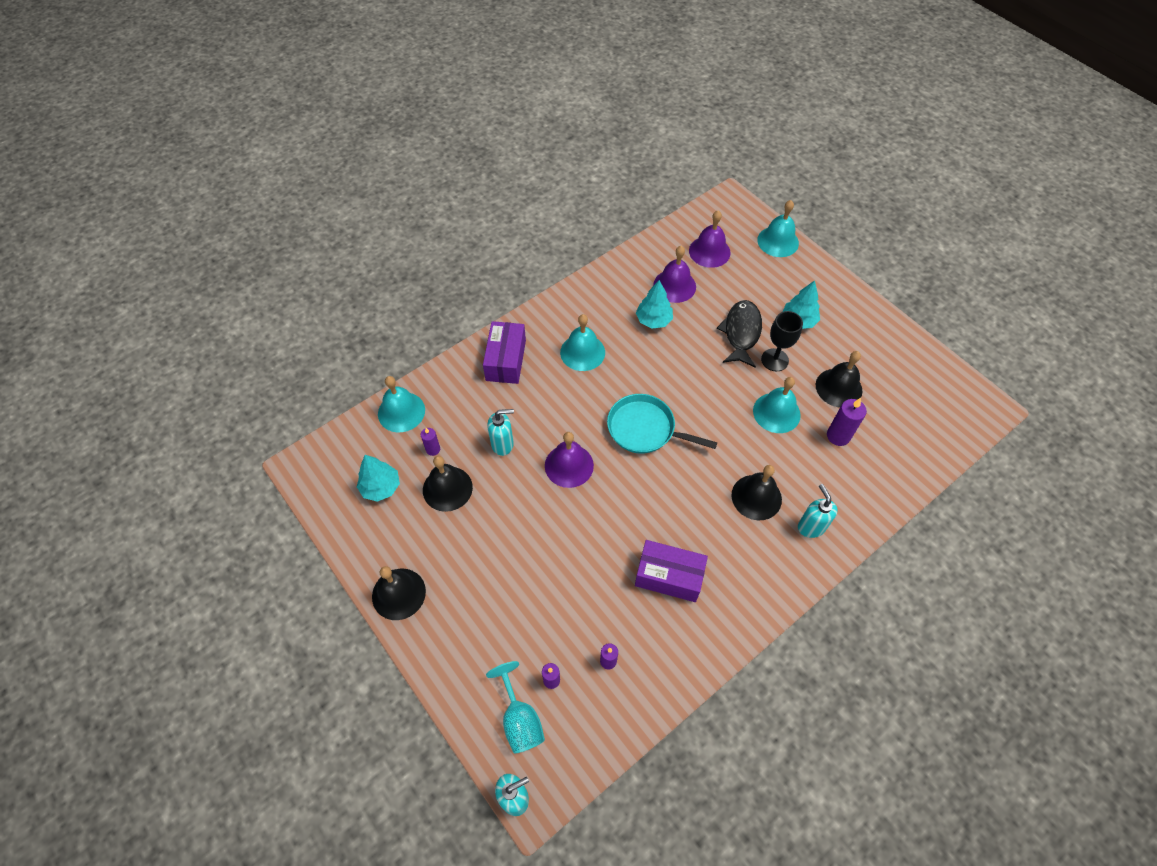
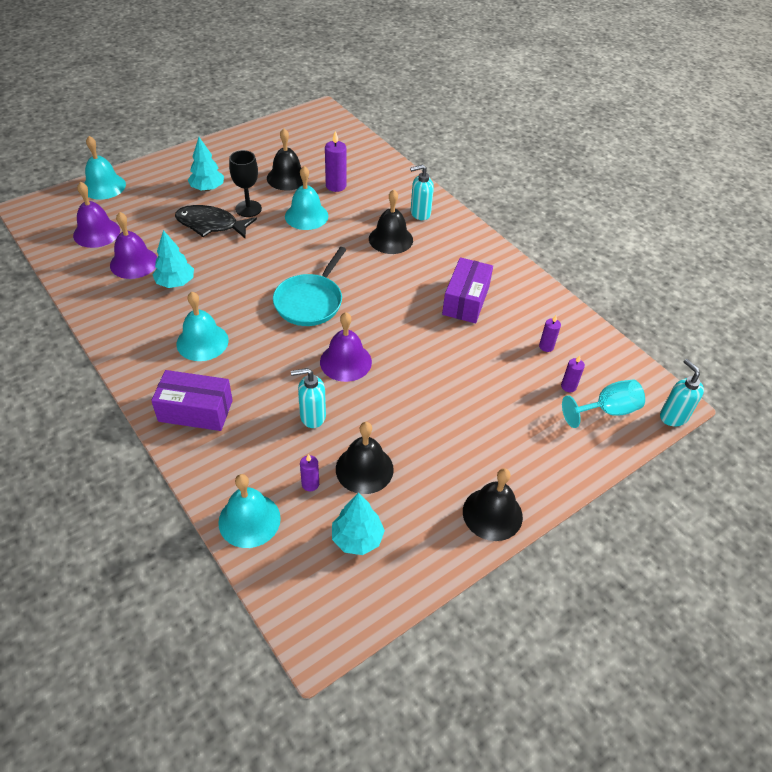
camera: 90 degrees left, 10 degrees down
turquoise soap dispenser [487,409,514,456] -> turquoise soap dispenser turned 90 degrees counterclockwise [291,368,326,428]

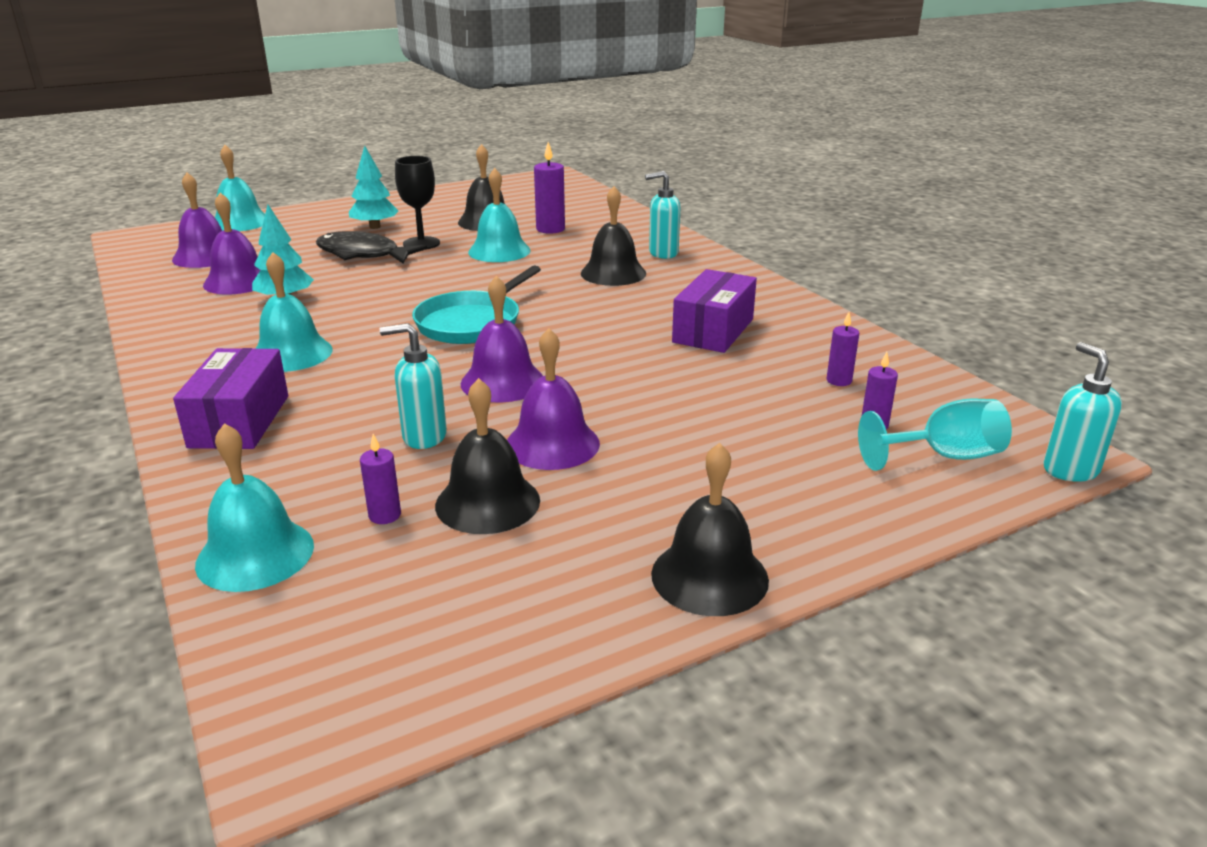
camera: 10 degrees right, 20 degrees down
purple box [151,370,233,431] -> purple box turned 75 degrees clockwise [173,348,288,449]
turquoise tree [332,493,385,555] -> none
none -> purple bell [507,328,600,470]

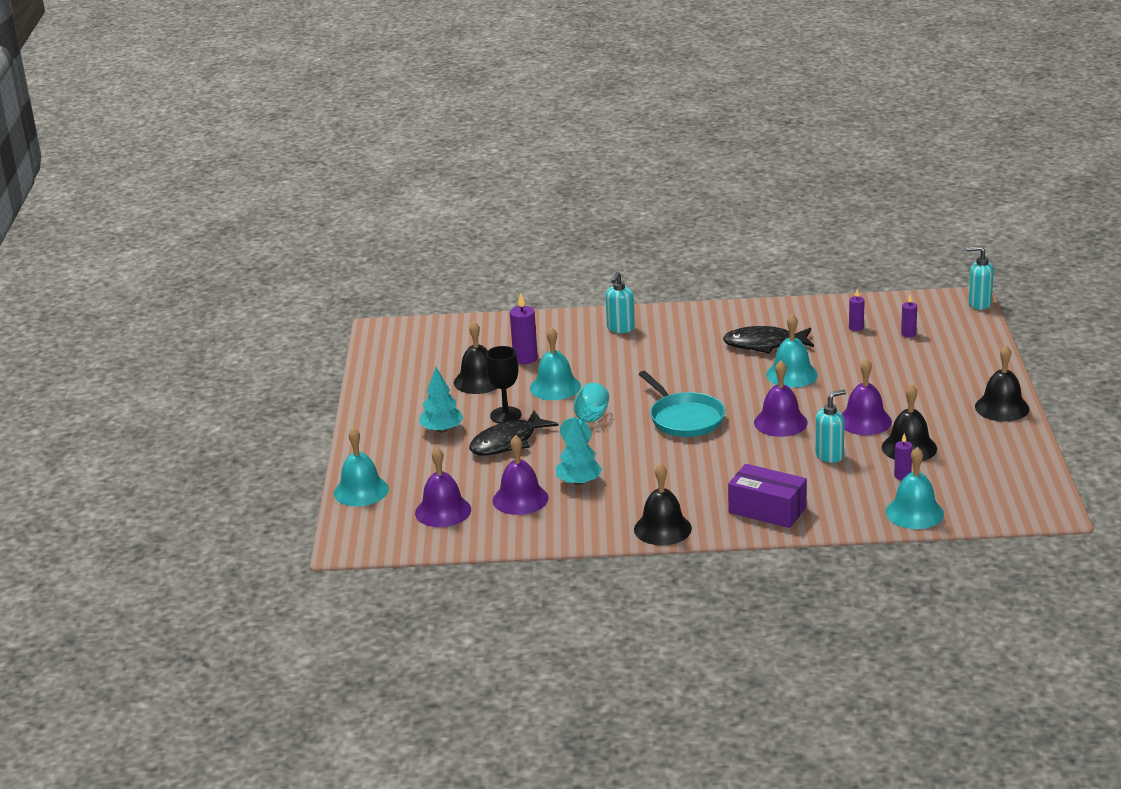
camera: 60 degrees left, 0 degrees up
turquoise bell [256,252,333,372] -> turquoise bell moved to [766,314,818,388]
turquoise soap dispenser [379,323,447,449] -> turquoise soap dispenser turned 150 degrees counterclockwise [815,389,846,463]
black bell [581,186,646,286] -> black bell moved to [634,463,692,545]
purple box [672,269,757,353] -> black fish [723,326,814,354]
turquoise goblet [858,399,1012,471] -> turquoise goblet moved to [560,383,609,441]

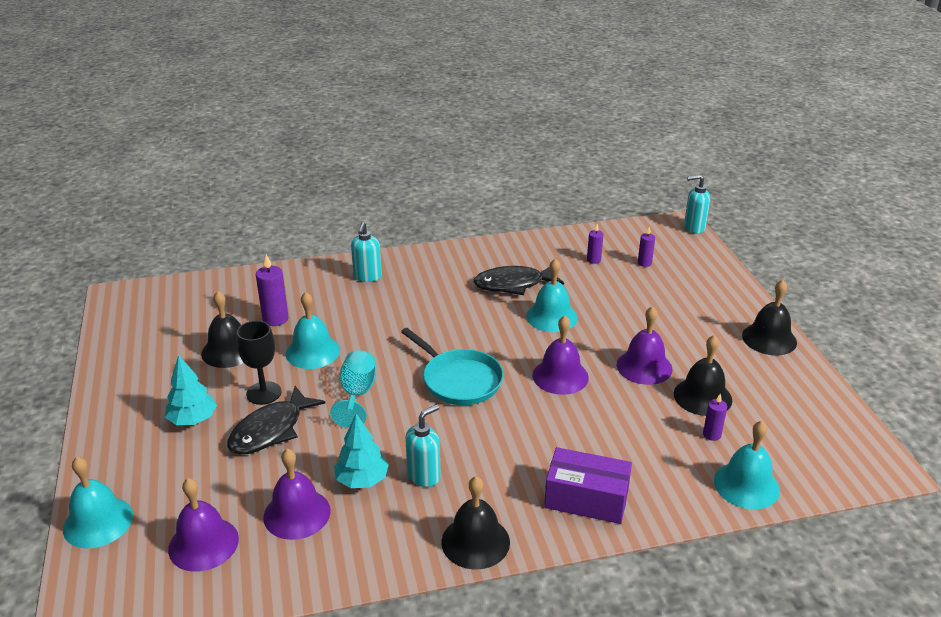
camera: 15 degrees left, 5 degrees up
turquoise soap dispenser [815,389,846,463] -> turquoise soap dispenser moved to [405,404,441,487]

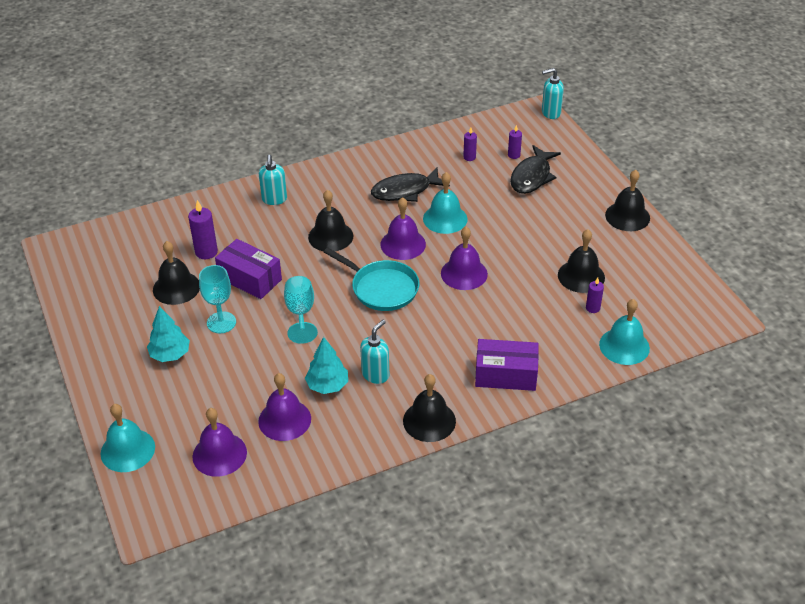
camera: 10 degrees left, 10 degrees up
black fish [227,386,325,454] -> black fish moved to [510,145,561,194]
black goblet [237,321,281,405] -> turquoise goblet [199,265,236,333]
turquoise bell [286,292,340,369] -> purple box [215,239,282,299]
purple bell [617,306,672,385] -> purple bell moved to [380,197,426,260]
none -> black bell [308,190,353,251]

